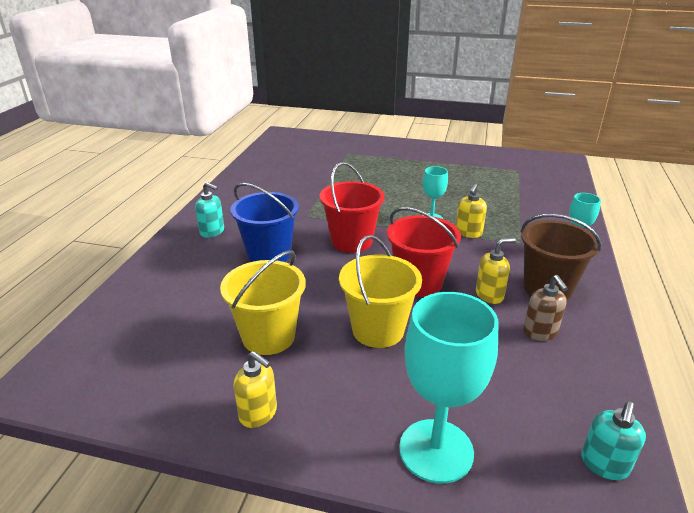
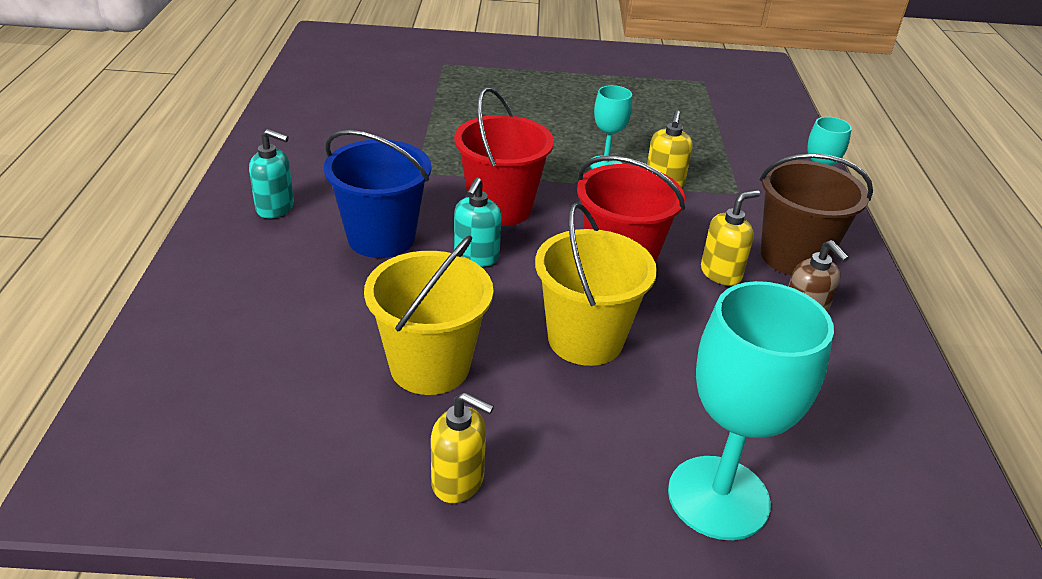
camera: 15 degrees left, 5 degrees up
turquoise soap dispenser [581,402,646,480] -> turquoise soap dispenser moved to [454,178,502,267]

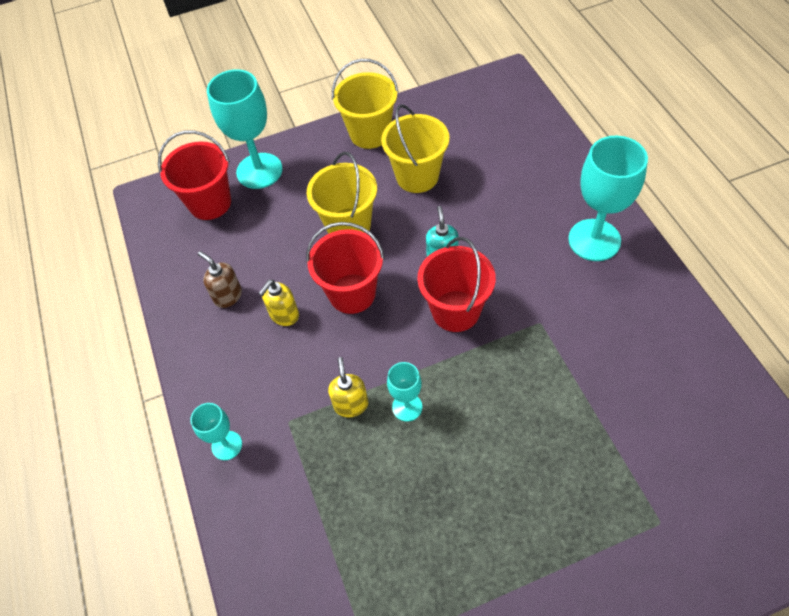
camera: 165 degrees right, 20 degrees up
turquoise soap dispenser [249,129,294,218] -> turquoise goblet [568,136,648,261]
blue bucket [324,130,431,258] -> none
yellow soap dispenser [431,392,494,503] -> yellow bucket [332,59,398,149]
brown bucket [760,153,873,276] -> none
none -> red bucket [158,130,231,220]

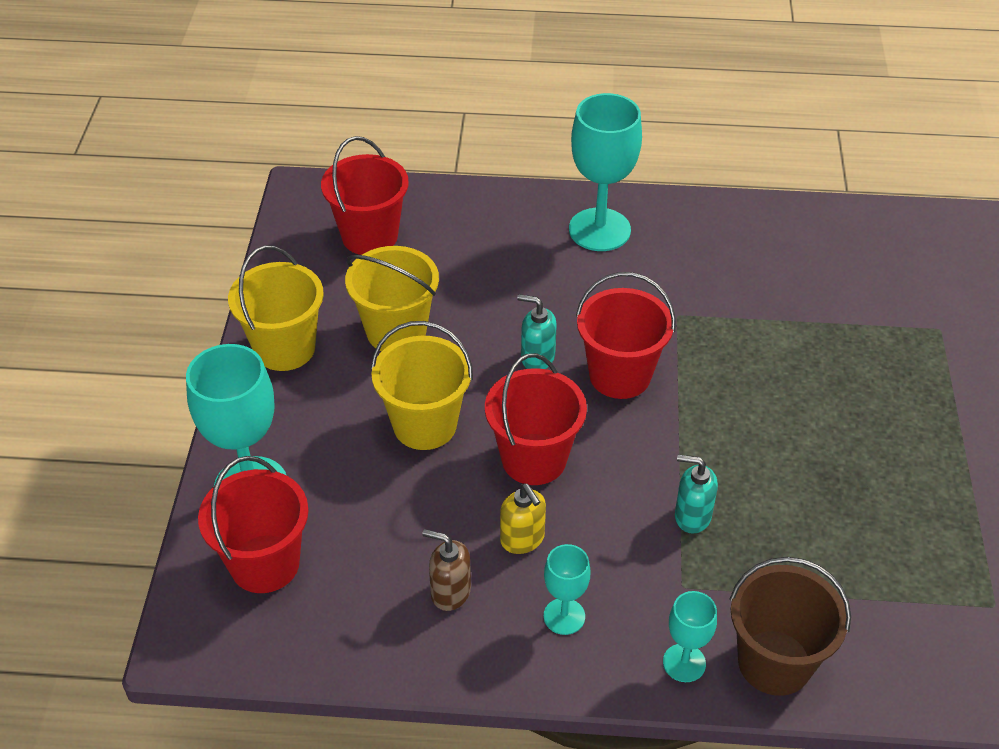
camera: 70 degrees left, 10 degrees down
brown soap dispenser [198,251,242,308] -> brown soap dispenser turned 45 degrees clockwise [422,529,471,611]
yellow soap dispenser [328,357,368,417] -> turquoise soap dispenser [675,455,718,534]
turquoise goblet [387,362,422,422] -> turquoise goblet moved to [544,544,590,635]
none -> red bucket [321,136,409,255]
none -> brown bucket [729,557,851,696]

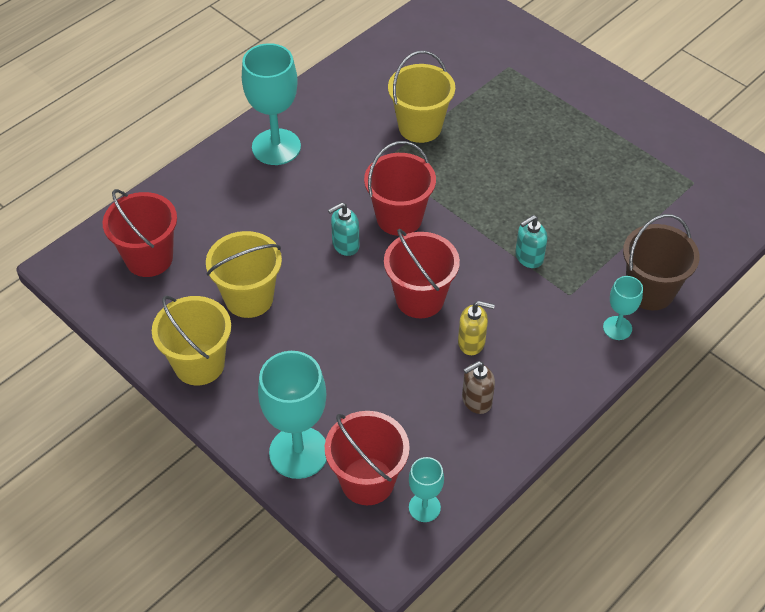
camera: 50 degrees left, 5 degrees up
yellow bucket [371,321,473,450] -> yellow bucket moved to [388,51,455,143]
turquoise goblet [544,544,590,635] -> turquoise goblet moved to [409,457,444,522]

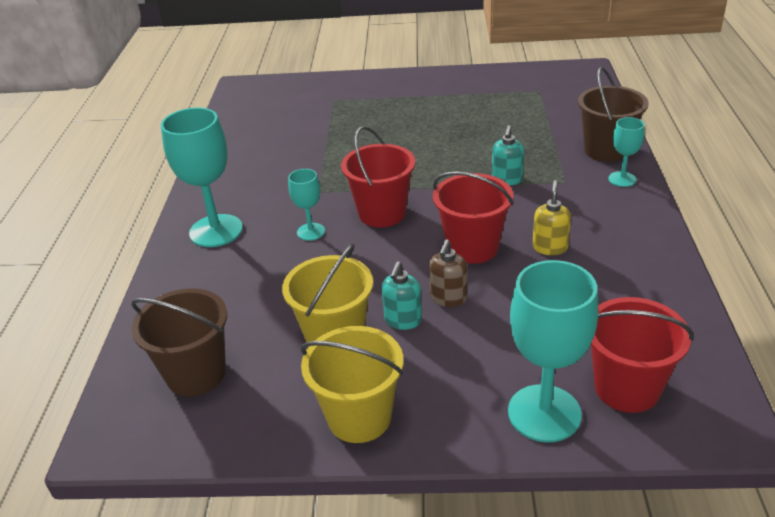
camera: 40 degrees left, 15 degrees down
red bucket [103,189,177,277] -> brown bucket [131,288,227,396]
turquoise soap dispenser [328,202,360,256] -> turquoise soap dispenser moved to [381,261,422,330]
yellow bucket [388,51,455,143] -> none
turquoise goblet [409,457,444,522] -> turquoise goblet moved to [288,169,325,241]
yellow soap dispenser [458,301,495,355] -> yellow soap dispenser turned 45 degrees counterclockwise [532,180,571,255]
brown soap dispenser [462,361,495,414] -> brown soap dispenser moved to [429,240,467,307]

